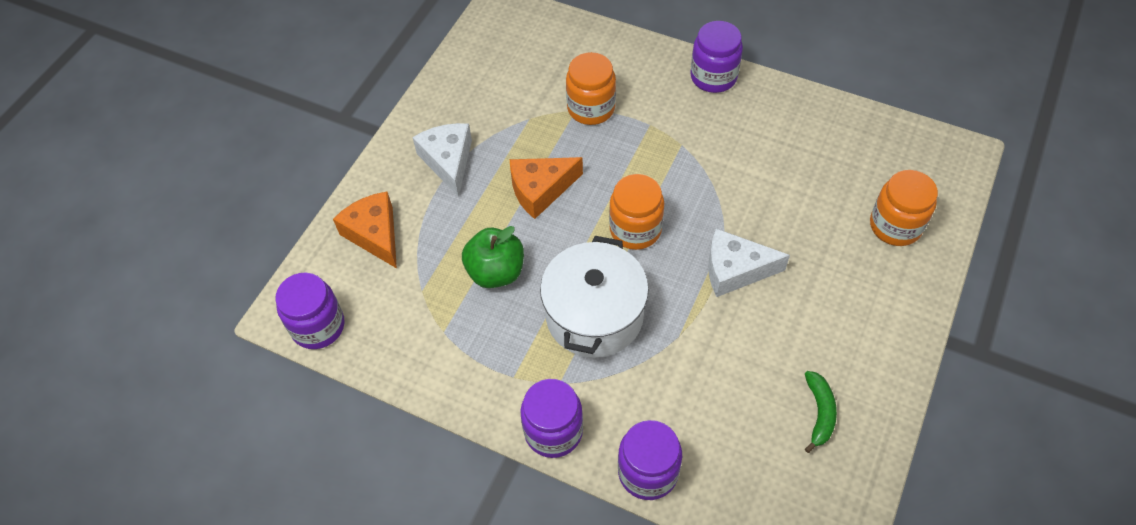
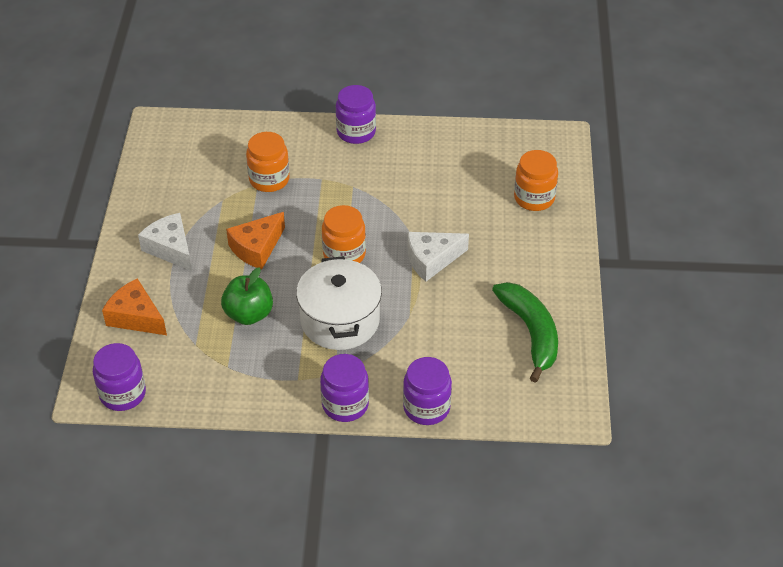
camera: 25 degrees left, 10 degrees down
green banana [805,371,837,453] -> green banana [492,282,558,383], size x1.90

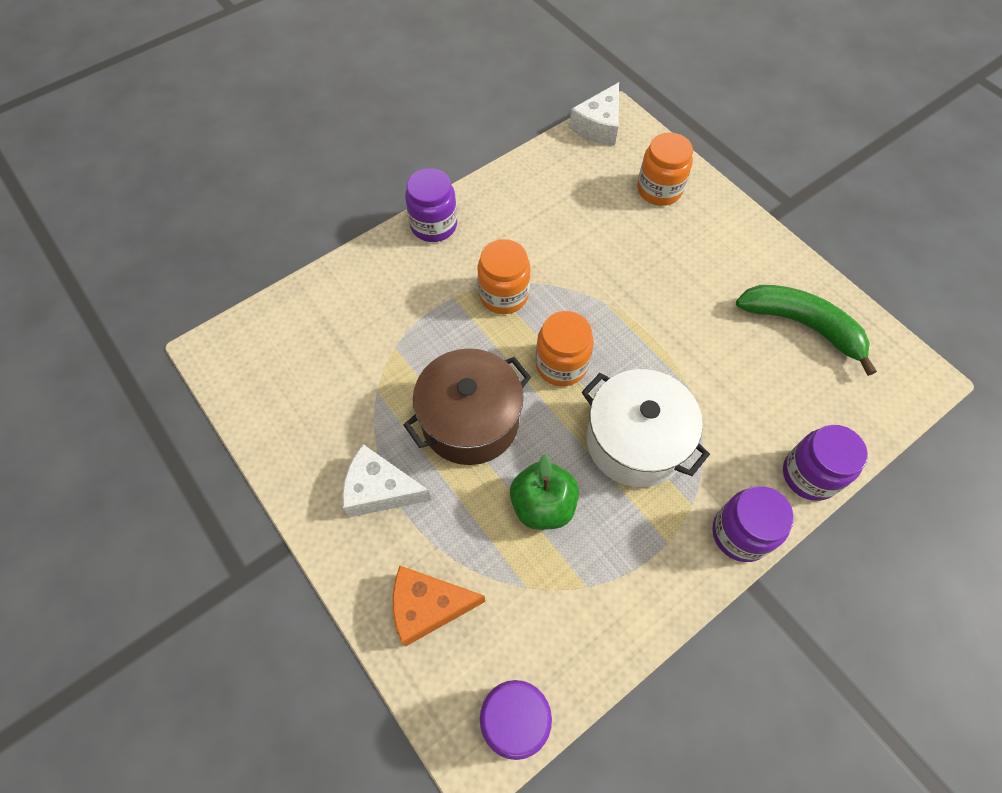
camera: 40 degrees left, 15 degrees up
orange cheese [226,212,285,269] -> brown pot [404,348,531,465]
orange jar [246,132,290,192] -> orange jar moved to [477,239,531,314]
white cheese [408,232,469,281] -> white cheese moved to [569,82,619,146]

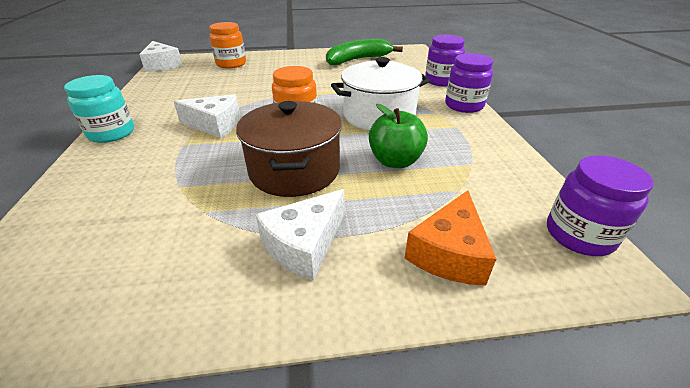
camera: 60 degrees left, 25 degrees down
purple jar [405,168,457,242] -> turquoise jar [64,75,134,143]
orange jar [477,239,531,314] -> white cheese [173,94,240,138]

